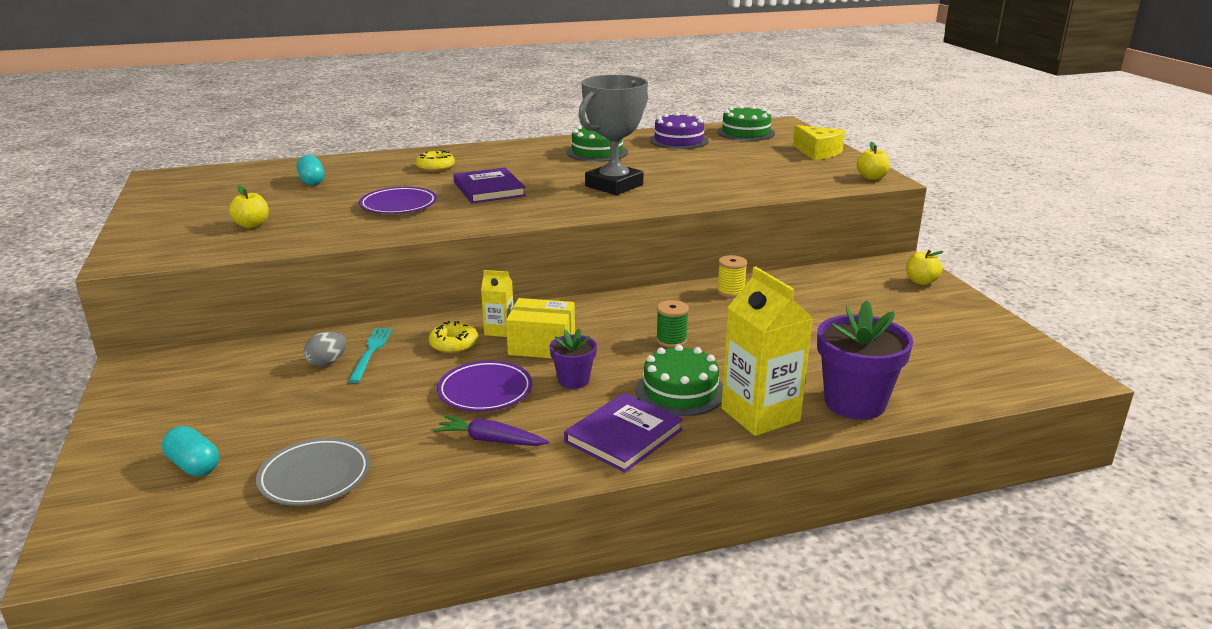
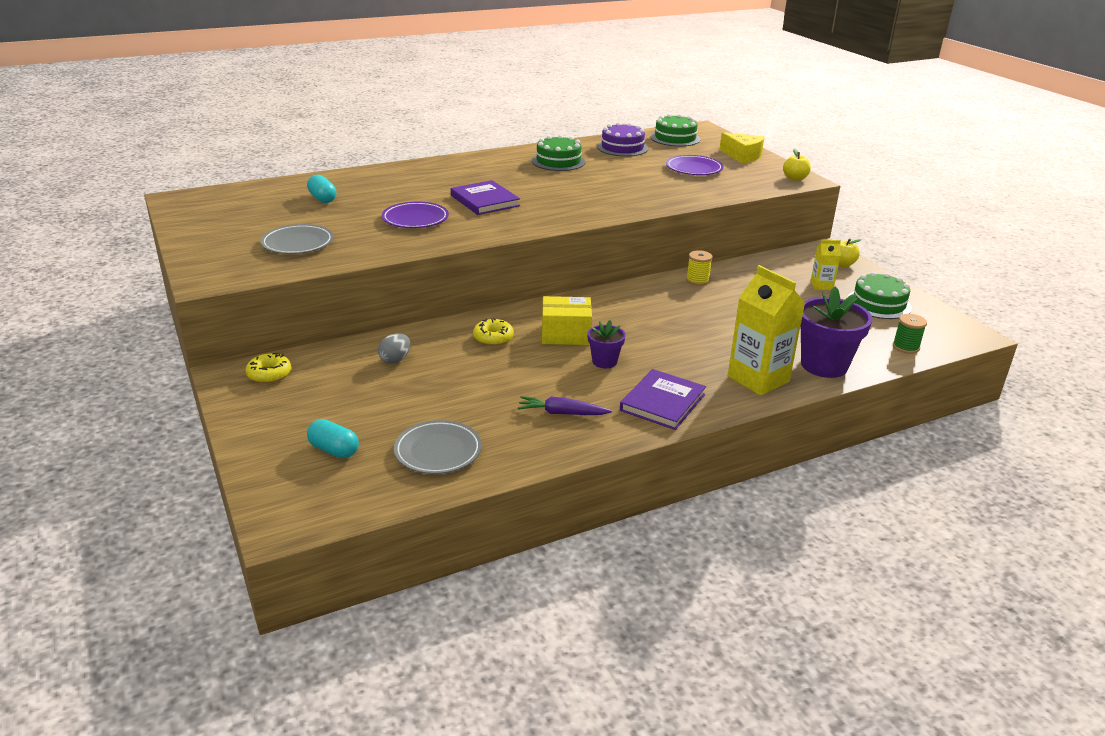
camera: 10 degrees left, 5 degrees up
yellow apple [229,185,269,228] -> grey plate [260,224,334,254]
turquoise fork [349,328,393,383] -> none
yellow donut [416,150,455,172] -> yellow donut moved to [246,353,291,383]
purple plate [437,361,533,411] -> purple plate moved to [666,155,723,175]
yellow carton [481,270,513,337] -> yellow carton moved to [811,240,841,290]
grey trophy [579,75,648,195] -> none
green cake [636,344,723,416] -> green cake moved to [848,272,912,319]
green spool [656,300,689,348] -> green spool moved to [893,314,927,354]

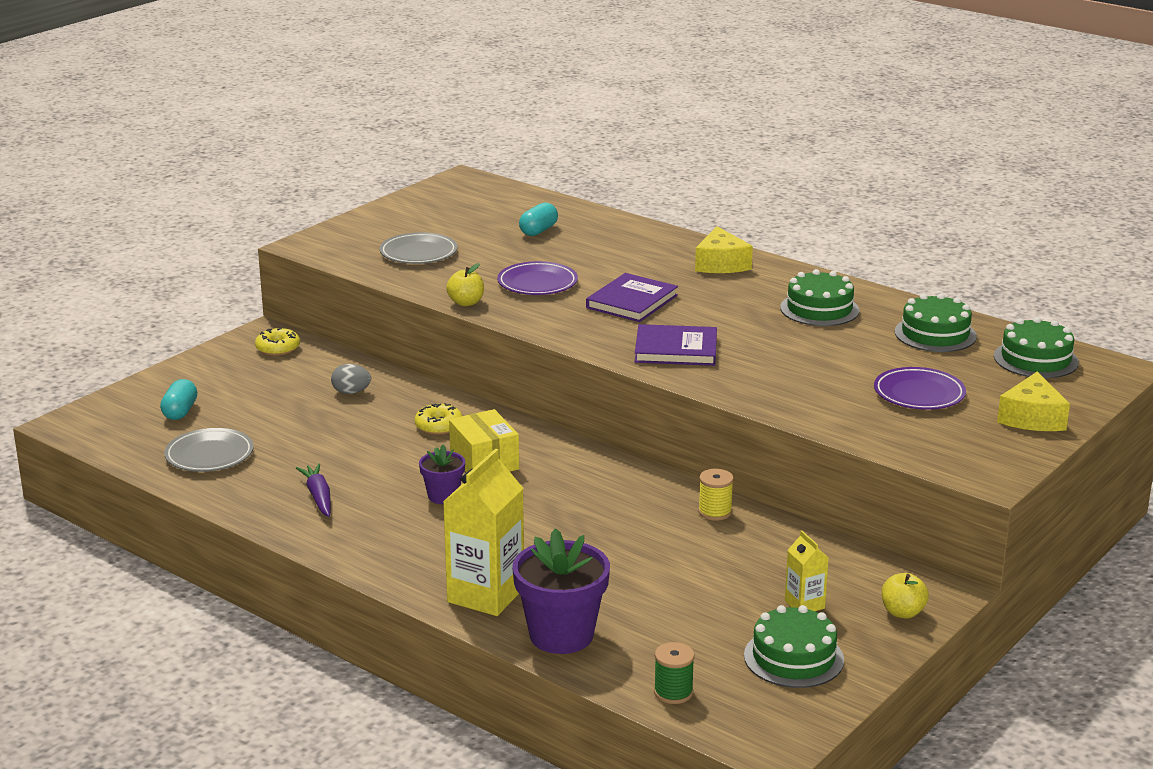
camera: 65 degrees right, 5 degrees down
purple cake [597,122,648,156] -> green cake [895,293,977,352]
purple book [620,369,706,430] -> purple book moved to [635,324,717,366]
yellow apple [783,148,811,181] -> yellow apple moved to [446,263,484,306]
none -> yellow cheese [695,226,753,273]

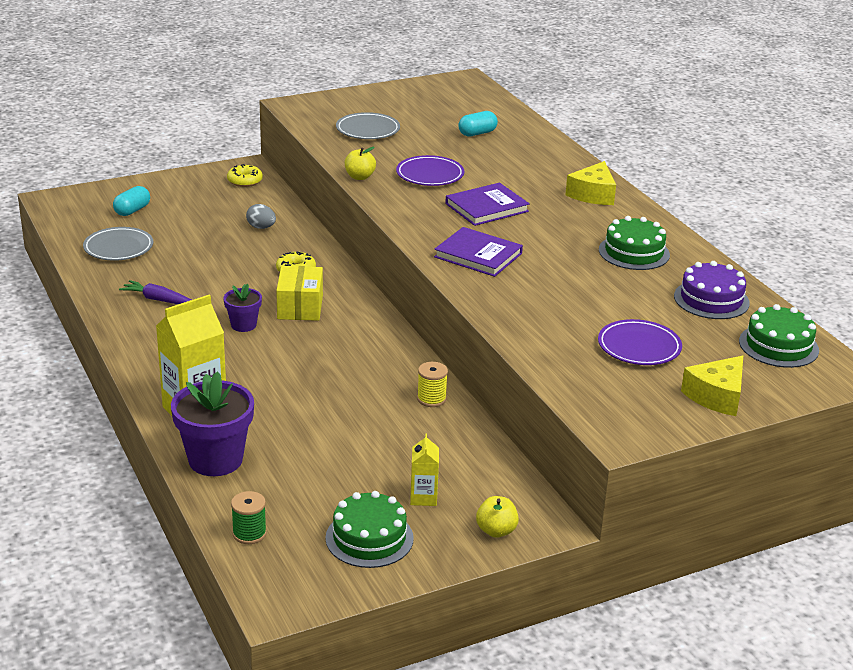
camera: 25 degrees right, 5 degrees up
purple carrot [296,463,331,517] -> purple carrot turned 75 degrees counterclockwise [119,280,191,304]
green cake [895,293,977,352] -> purple cake [674,261,750,319]

